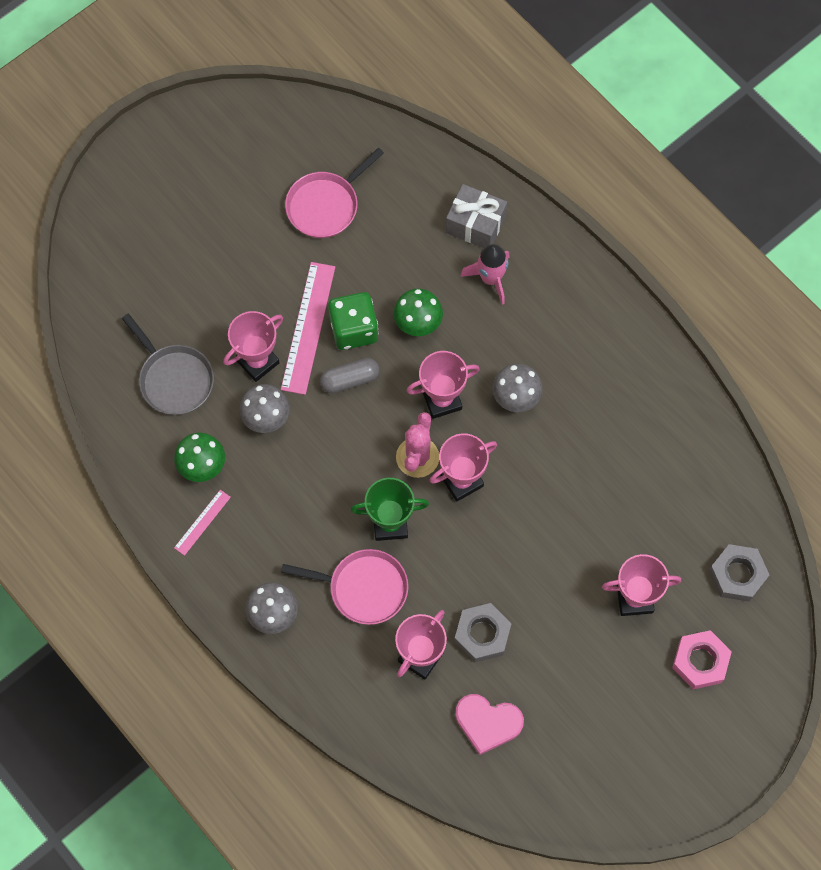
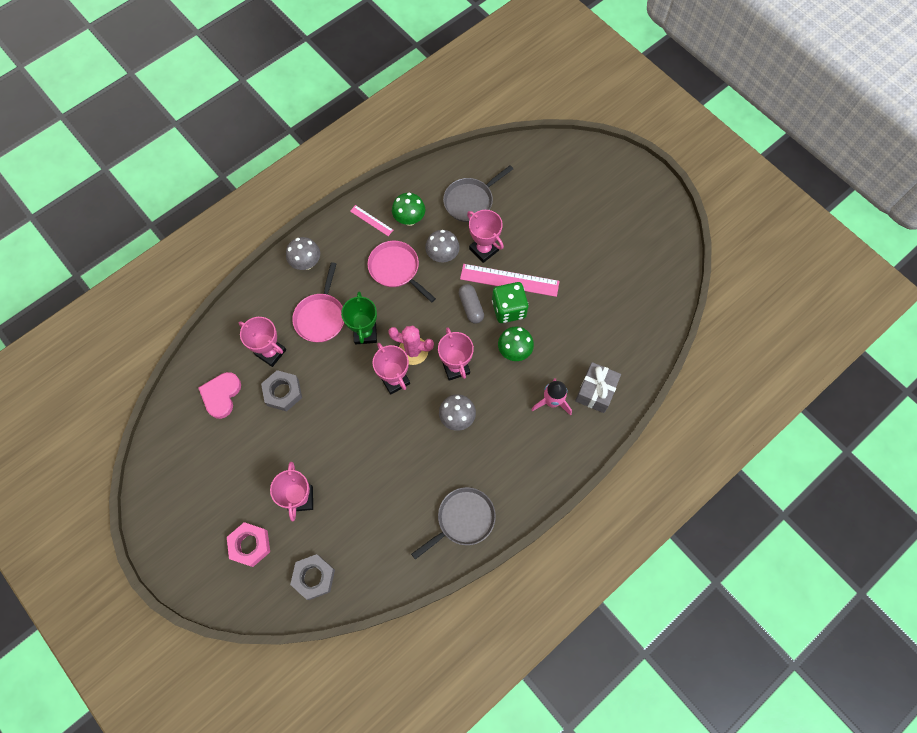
camera: 90 degrees right, 0 degrees up
pink pan [285,148,384,238] -> pink pan moved to [368,241,436,302]
none -> grey pan [411,487,496,559]

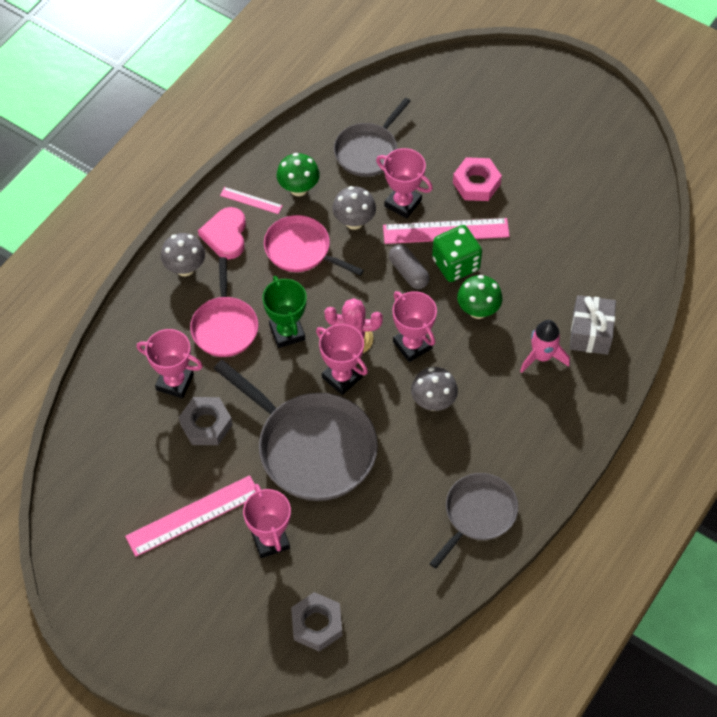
camera: 15 degrees left, 10 degrees down
pink heart [198,372,241,419] -> pink heart moved to [198,207,246,259]
pink nut [227,522,270,567] -> pink nut moved to [453,157,502,201]
none -> pink ruler [125,475,255,557]
none -> grey pan [214,360,378,501]

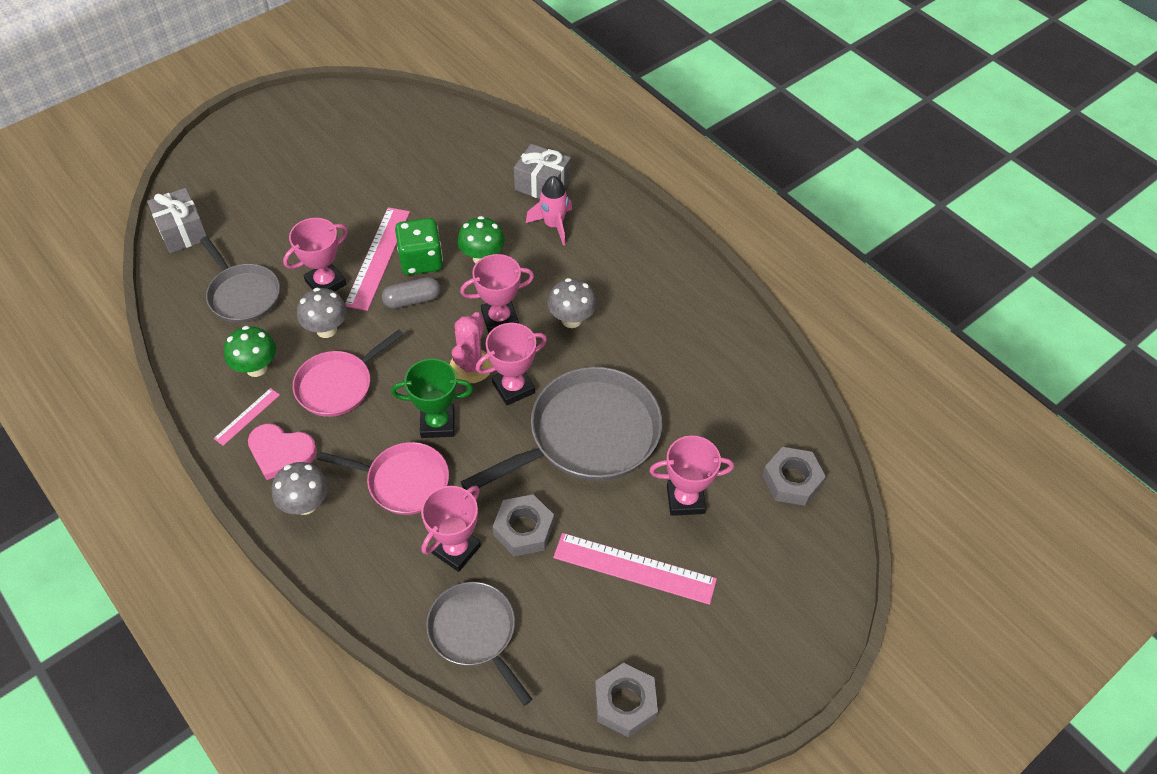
camera: 75 degrees left, 5 degrees down
pink ruler [125,475,255,557] -> pink ruler turned 60 degrees counterclockwise [553,533,717,605]
grey pan [429,473,518,569] -> grey pan moved to [426,582,533,706]
pink nut [453,157,502,201] -> none
none -> grey gift [147,188,207,253]
none -> grey nut [595,663,658,737]

